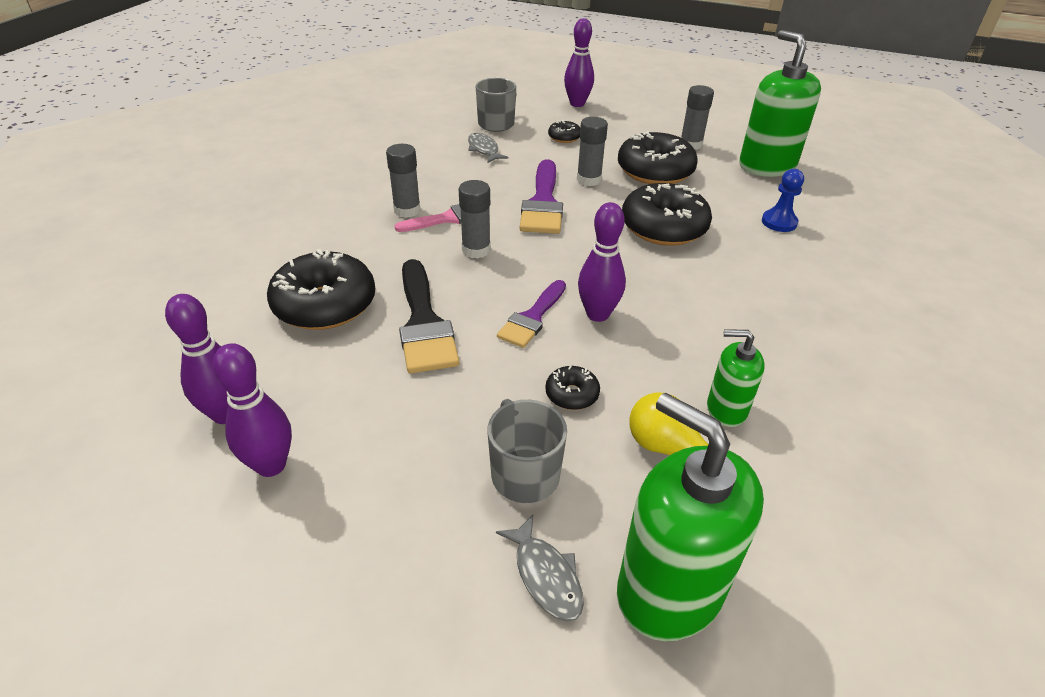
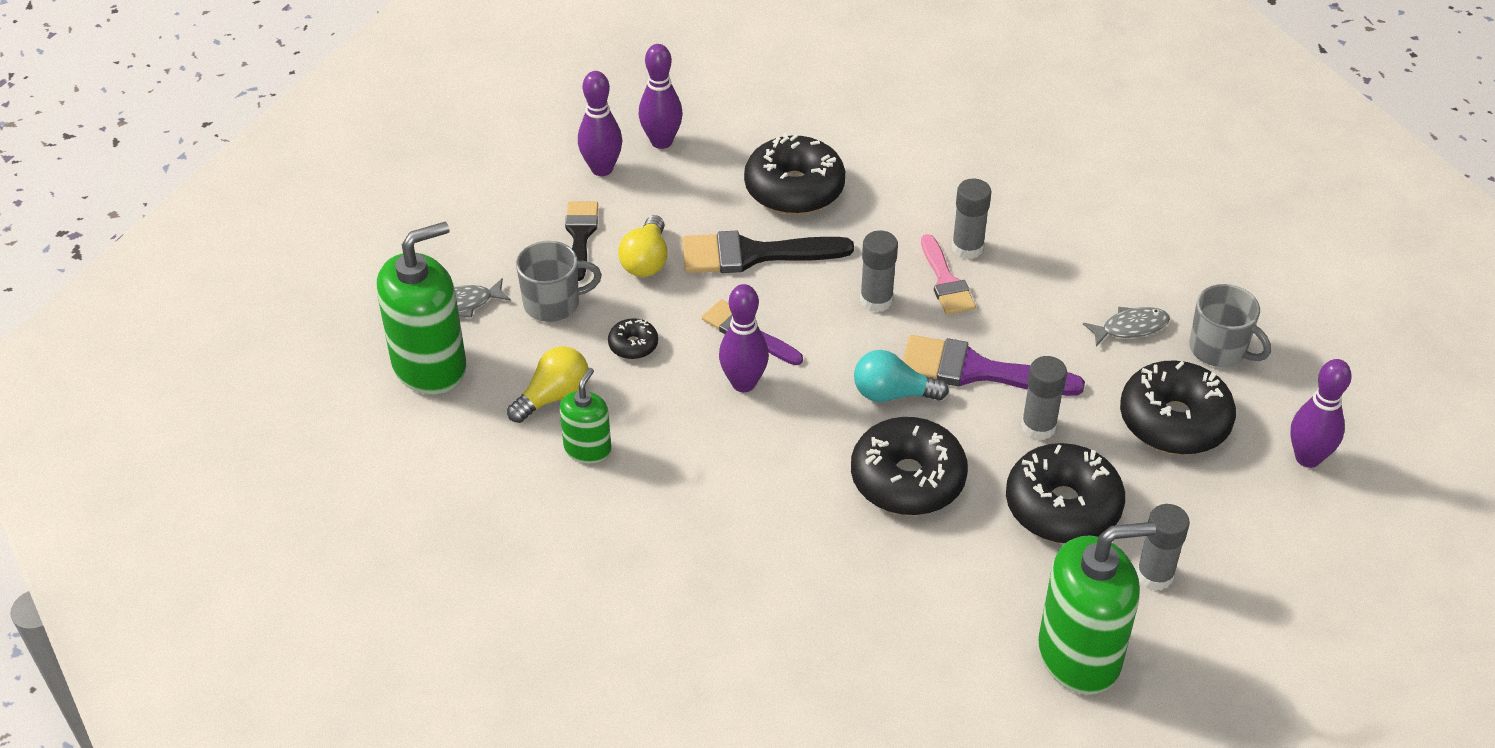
camera: 100 degrees right, 5 degrees up
black donut [548,120,580,143] -> black donut [1120,360,1236,455], size x2.17
blue pawn [762,169,804,232] -> none
none -> black brush [565,201,598,281]
none -> yellow light bulb [618,215,667,277]
none -> turquoise light bulb [854,350,949,402]

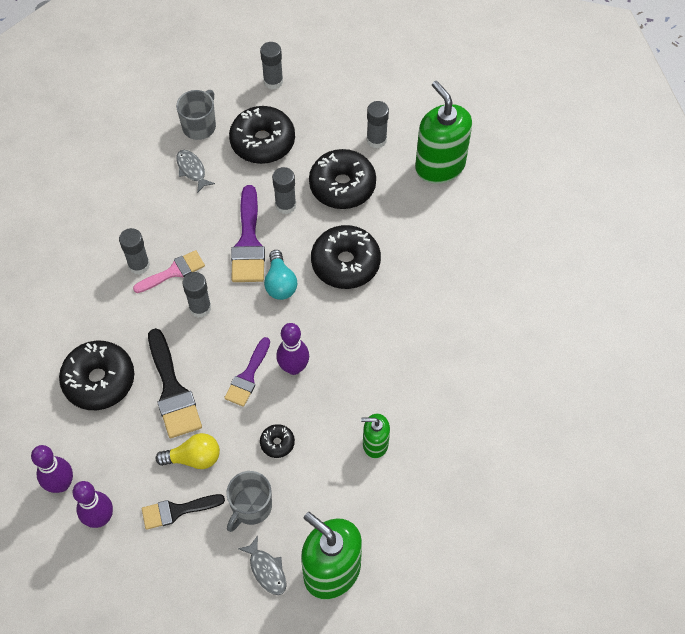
camera: 105 degrees left, 15 degrees up
yellow light bulb [507,346,589,423] -> none
grey mug [516,241,602,322] -> grey mug turned 120 degrees counterclockwise [226,471,272,532]
purple bowling pin [1290,359,1352,468] -> grey glue stick [260,42,283,89]

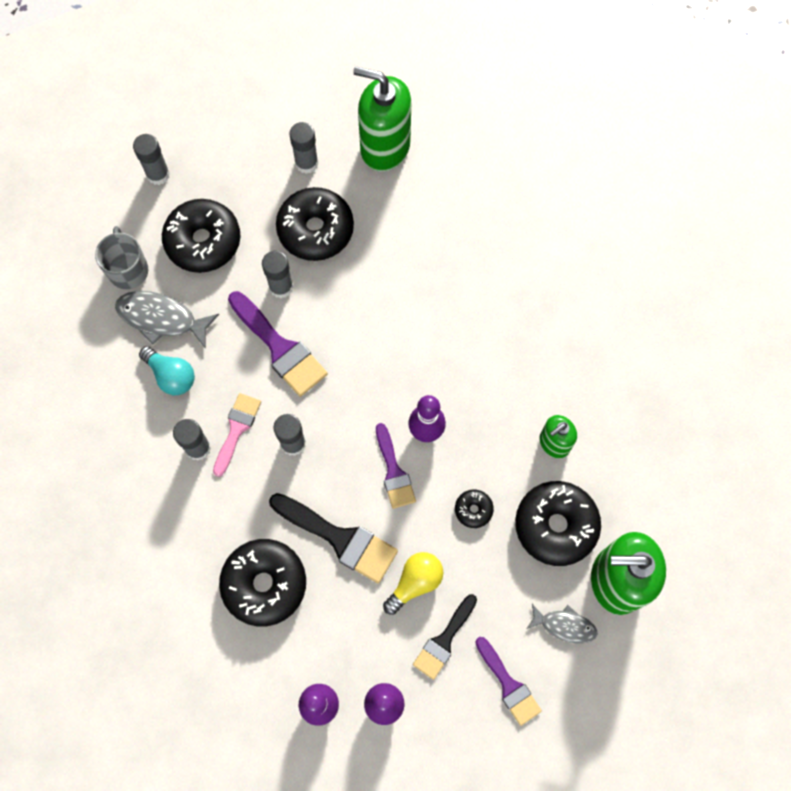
camera: 40 degrees left, 10 degrees up
grey fish [176,150,215,193] -> grey fish [115,291,219,349], size x1.61
grey mug [226,471,272,532] -> none
turquoise light bulb [264,250,297,300] -> turquoise light bulb moved to [139,346,195,395]
black donut [311,225,381,289] -> black donut moved to [515,481,601,566]
none -> purple brush [475,637,542,726]

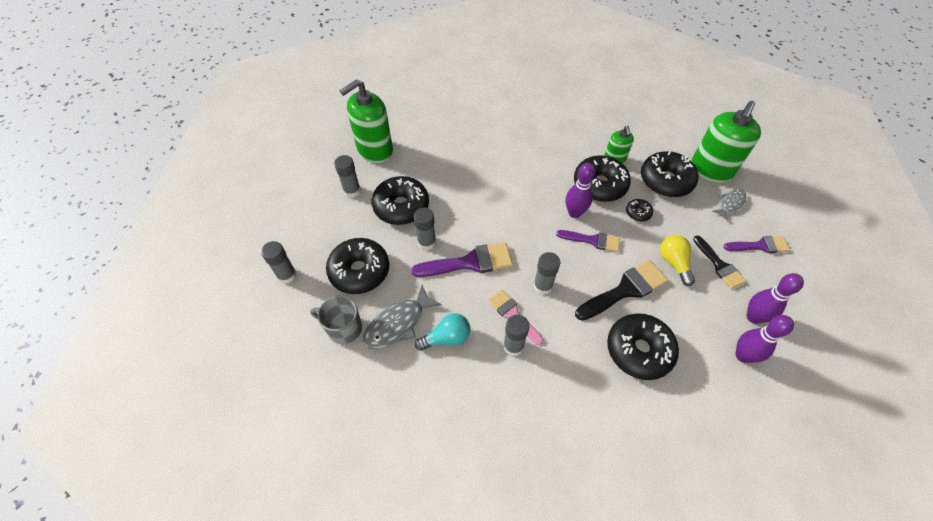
camera: 60 degrees left, 15 degrees down
none -> black donut [574,155,631,202]

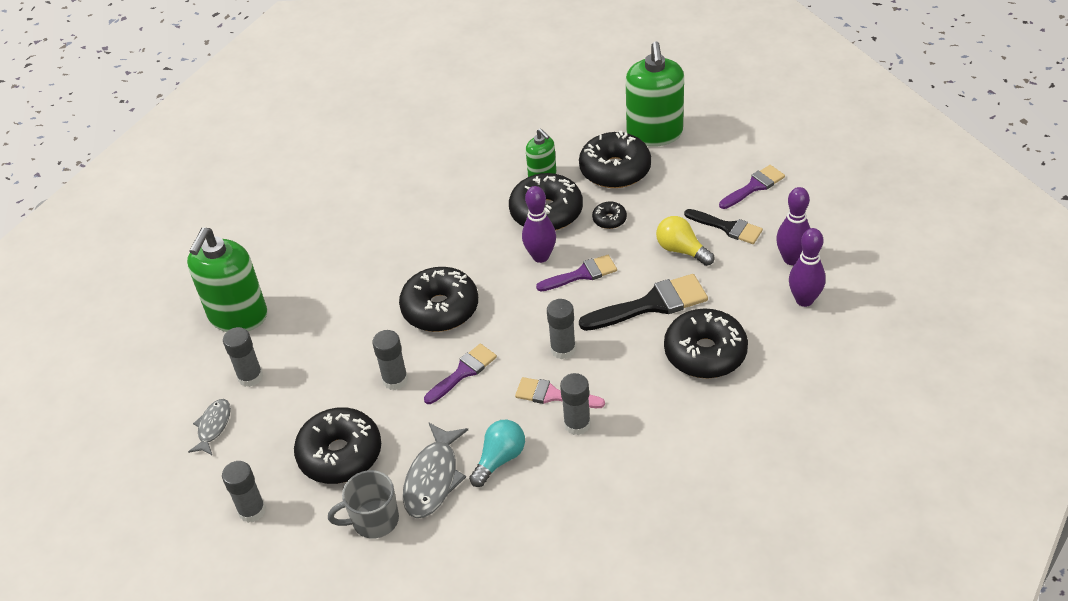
camera: 30 degrees left, 10 degrees down
black donut [371,176,429,225] -> black donut moved to [399,267,478,332]
purple brush [411,243,513,277] -> purple brush [424,344,497,404], size x0.65
black brush [575,260,668,321] -> black brush turned 45 degrees clockwise [579,274,708,331]
grey fish [712,189,746,221] -> grey fish moved to [188,399,231,455]

